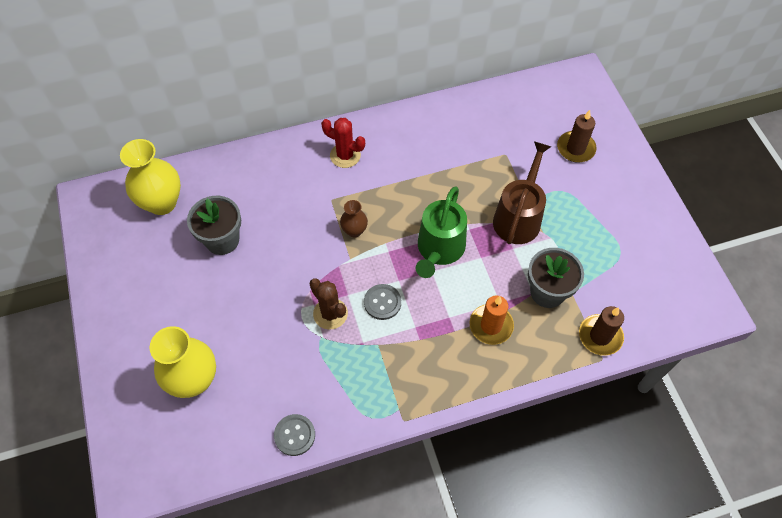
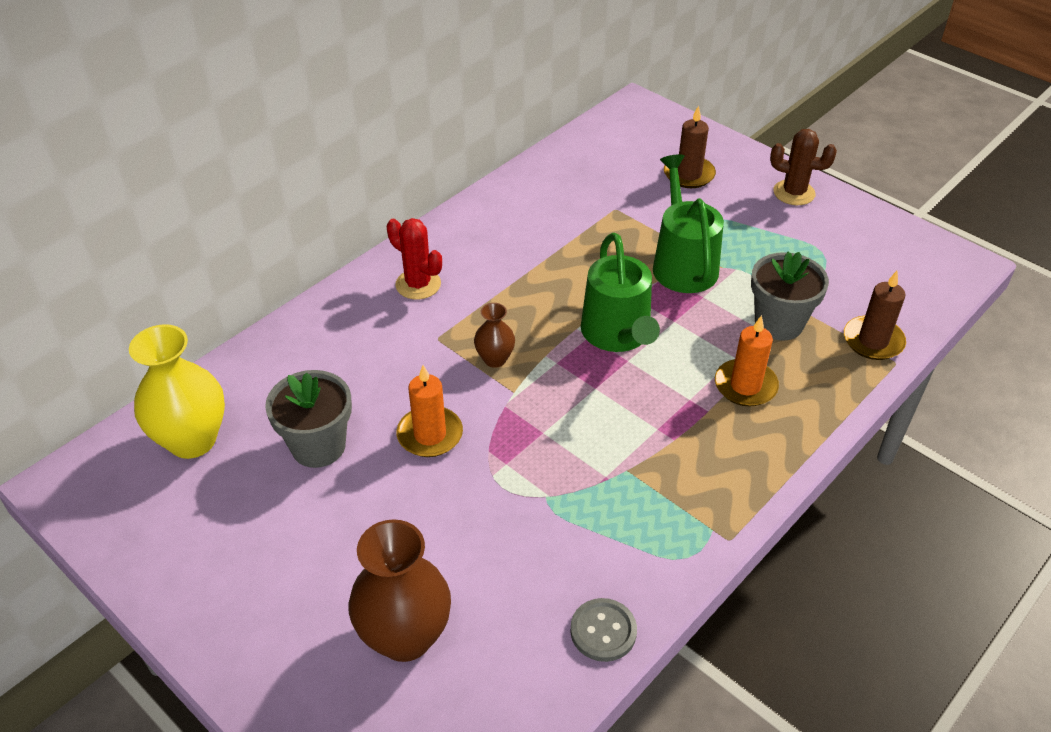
camera: 30 degrees left, 15 degrees down
yellow vase [150,326,216,398] -> brown vase [349,519,451,662]
brown cactus [309,278,348,329] -> brown cactus moved to [770,129,837,205]
red cactus [321,118,365,168] -> red cactus turned 45 degrees clockwise [387,218,442,300]
grey button [364,284,401,320] -> none
brown watering can [493,141,551,244] -> green watering can [653,154,724,293]
none -> orange candle [396,365,463,457]

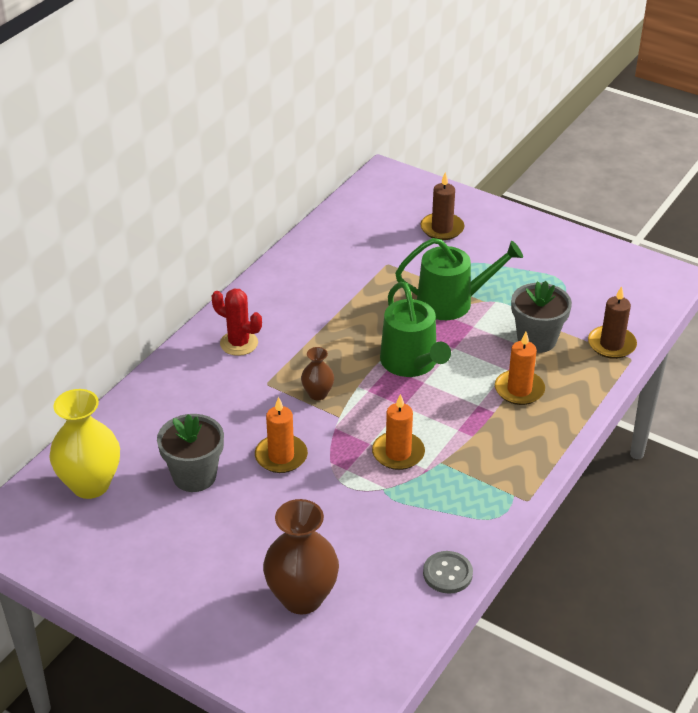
camera: 10 degrees left, 5 degrees down
green watering can [653,154,724,293] -> green watering can turned 105 degrees clockwise [395,238,523,320]
brown cactus [770,129,837,205] -> none
none -> orange candle [372,394,425,470]

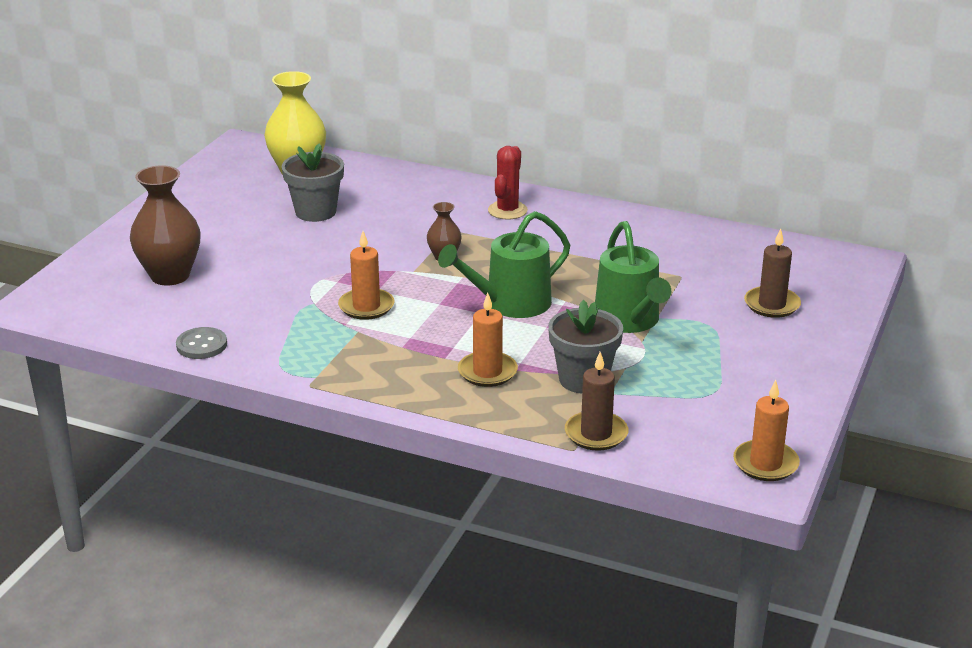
camera: 80 degrees right, 10 degrees down
orange candle [255,397,308,473] -> orange candle moved to [733,380,800,481]

